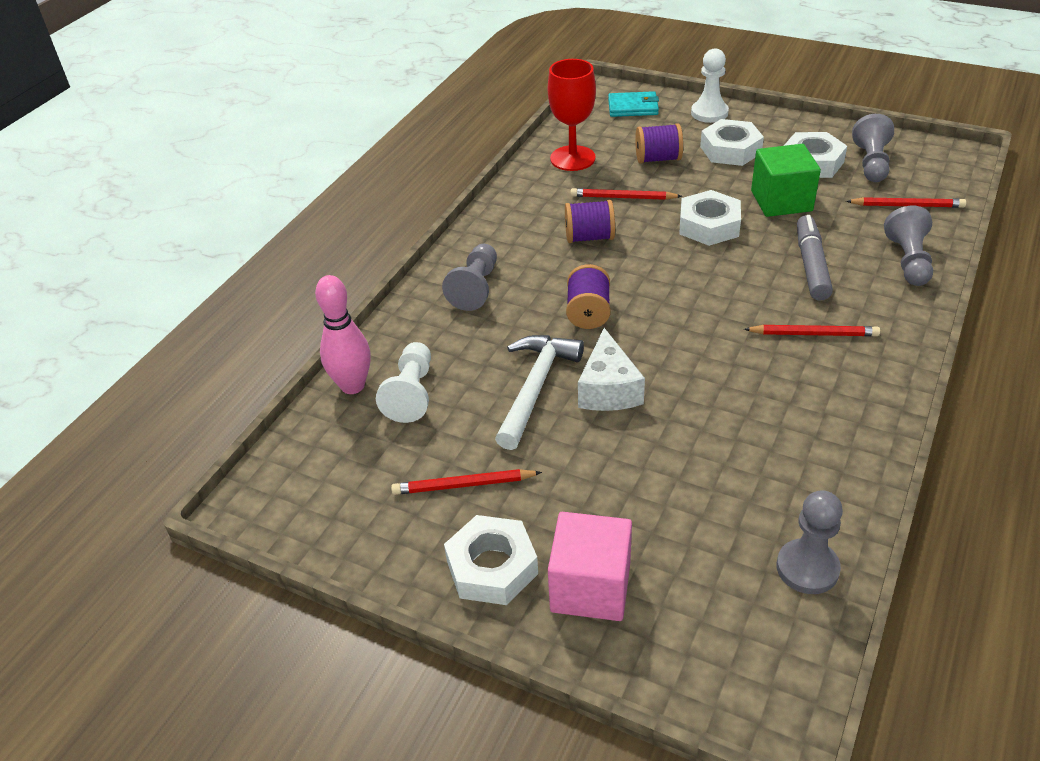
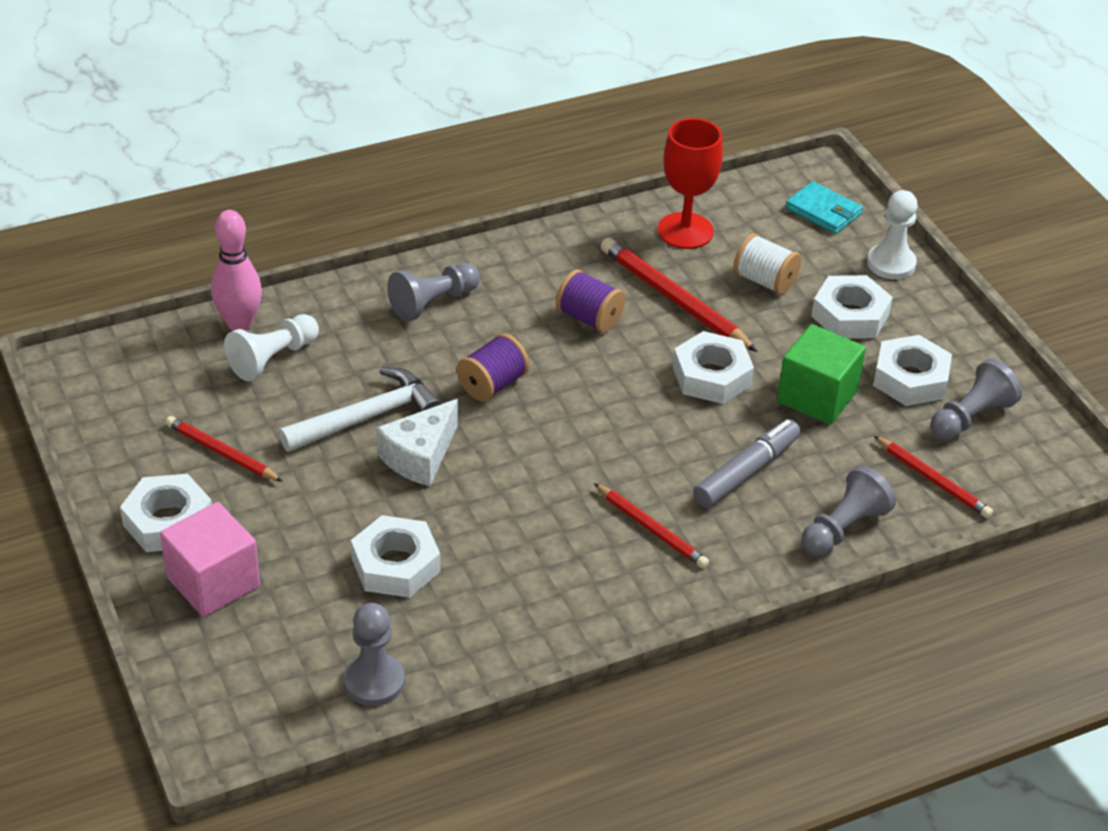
camera: 35 degrees right, 0 degrees up
red pencil [570,188,682,200] -> red pencil [601,238,758,352], size x1.59
purple spool [635,123,683,164] -> white spool [733,233,801,295]
none -> white nut [351,515,440,598]

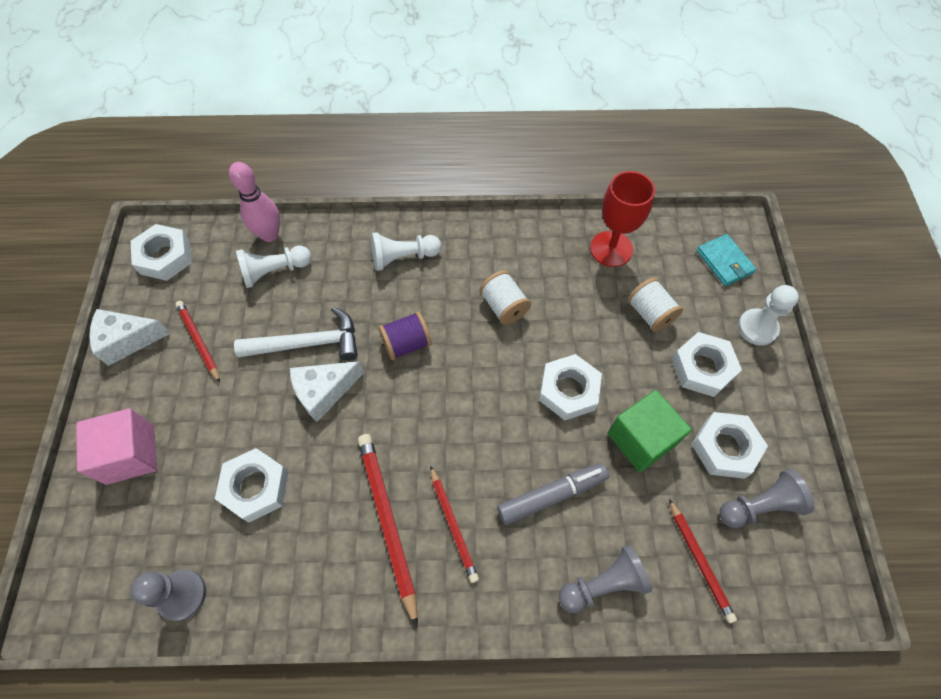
camera: 25 degrees right, 20 degrees up
white nut [120,474,212,552] -> white nut moved to [131,224,192,281]
grey pawn [387,263,480,321] -> white pawn [371,232,441,271]
purple spool [556,269,626,333] -> white spool [480,270,531,325]
red pencil [601,238,758,352] -> red pencil moved to [358,434,418,628]
none -> white cheese [89,309,171,366]

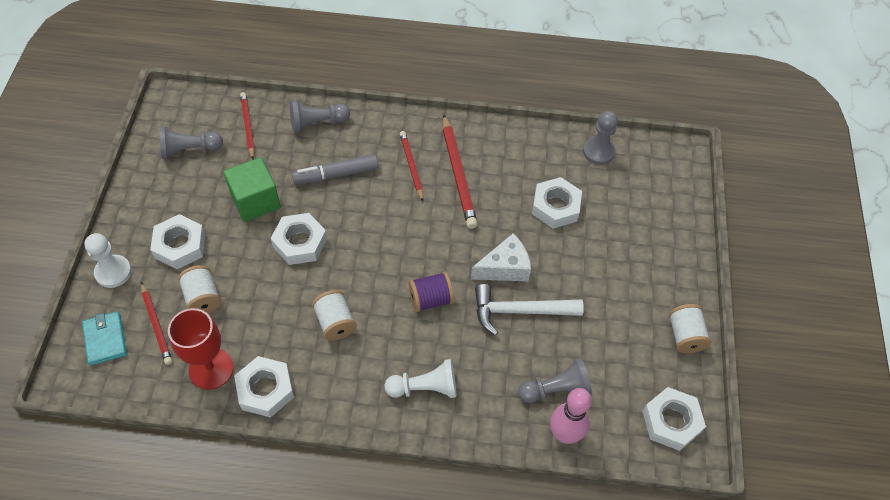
camera: 175 degrees left, 5 degrees down
pink cube [76,408,157,485] -> none
white cheese [89,309,171,366] -> white spool [669,304,711,353]
red pencil [175,301,220,383] -> red pencil moved to [141,282,172,365]
white pawn [236,246,311,288] -> grey pawn [518,358,592,403]
white nut [691,412,768,479] -> white nut moved to [234,356,294,418]

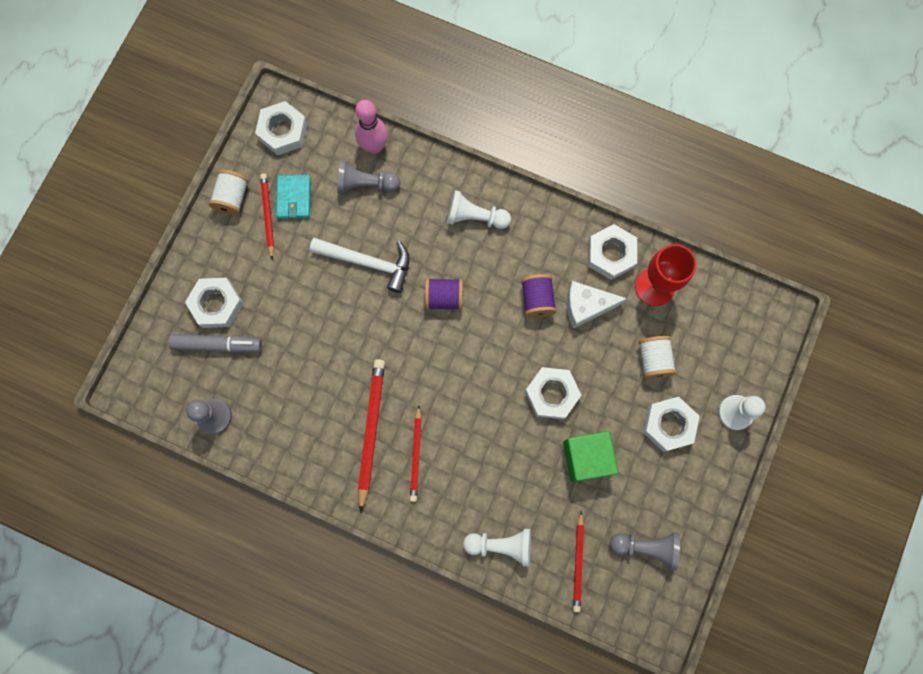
camera: 160 degrees left, 20 degrees up
turquoise wallet [82,311,127,366] -> turquoise wallet moved to [276,175,311,219]
red pencil [141,282,172,365] -> red pencil moved to [260,174,274,259]
grey pawn [290,100,350,133] -> white pawn [463,529,531,567]
grey marker [292,154,379,184] -> grey marker moved to [169,334,262,353]
white spool [312,290,357,341] -> purple spool [521,274,557,318]
white cheese [471,234,531,281] -> white cheese moved to [567,281,627,329]
white nut [532,177,582,229] -> white nut moved to [185,278,244,328]

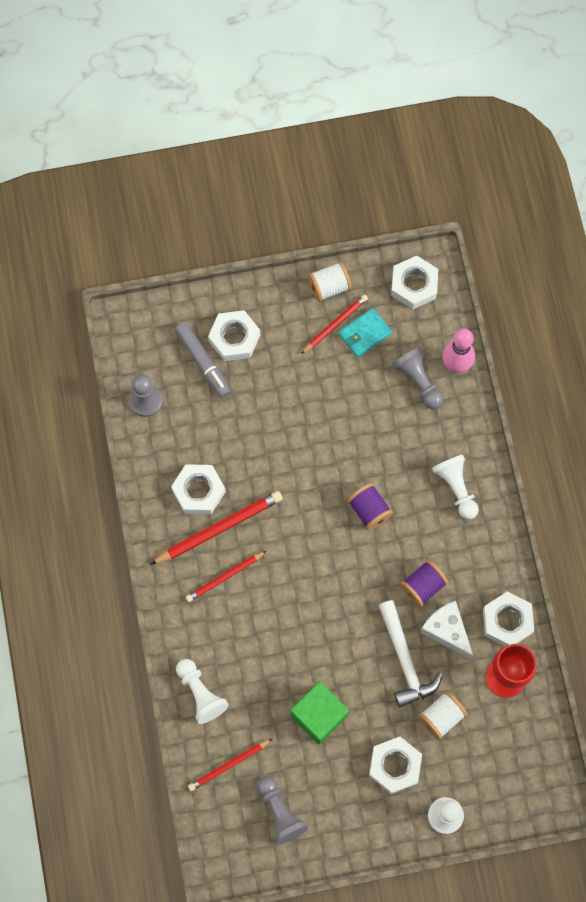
camera: 55 degrees right, 5 degrees down
white hammer [309,238,410,293] -> white hammer moved to [378,600,443,708]
white nut [525,367,581,419] -> white nut moved to [171,464,226,514]

